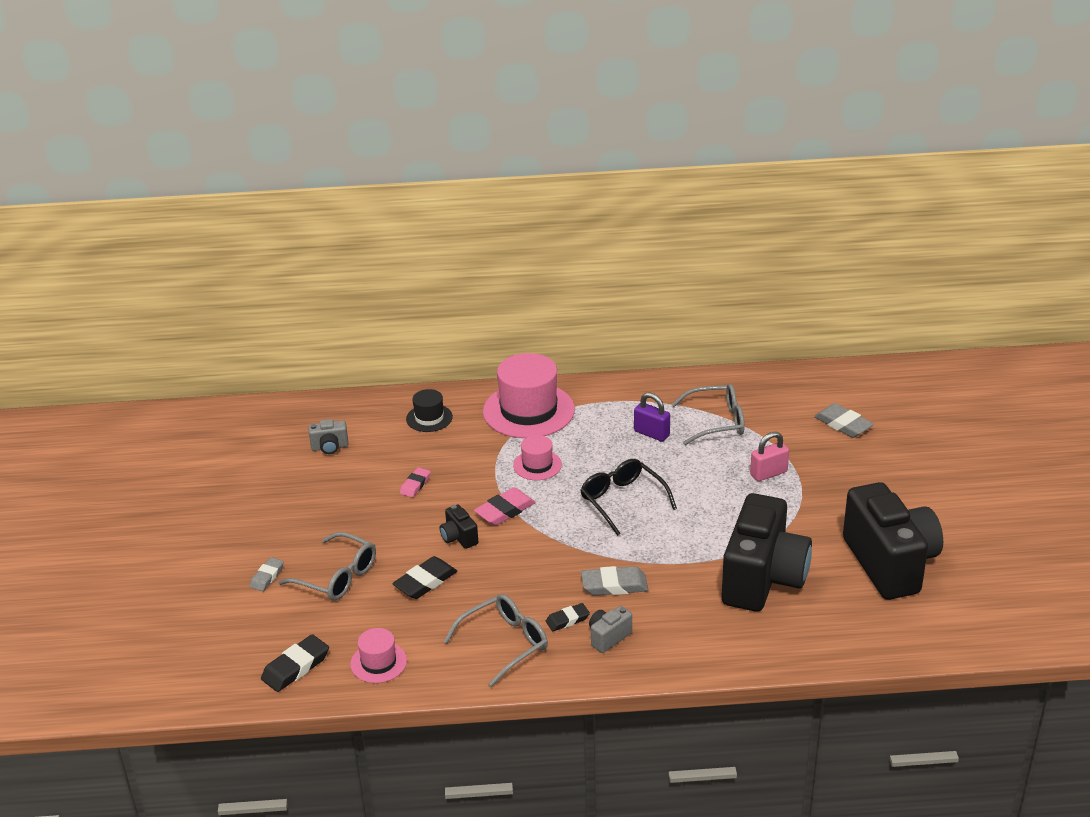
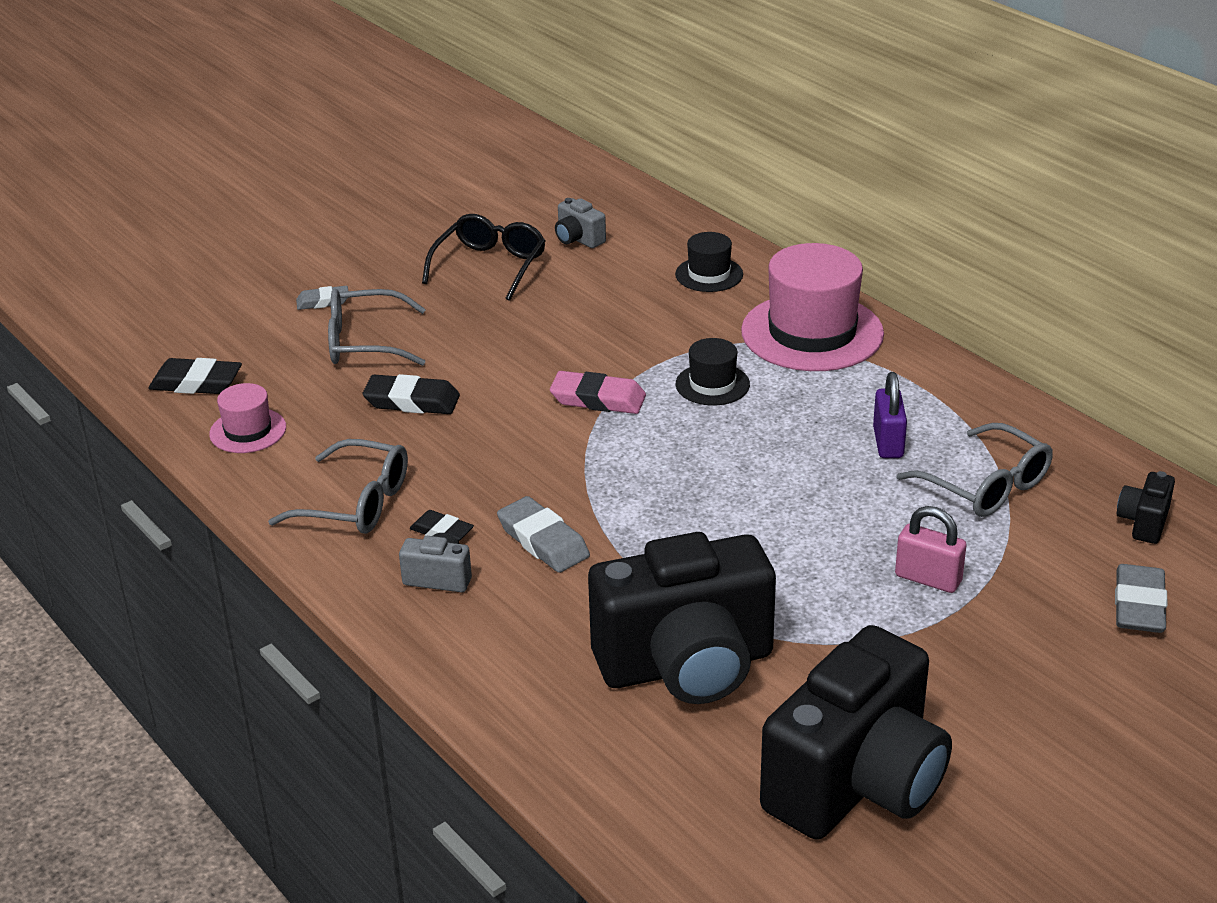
camera: 55 degrees right, 0 degrees up
grey glasses [278,532,376,601] -> grey glasses turned 90 degrees clockwise [328,289,426,366]
pink eraser [400,467,431,497] -> none
black camera [440,504,478,549] -> black camera moved to [1117,471,1175,544]
pink hat [513,435,562,480] -> black hat [676,338,750,405]
black glasses [580,459,677,536] -> black glasses moved to [422,214,545,301]

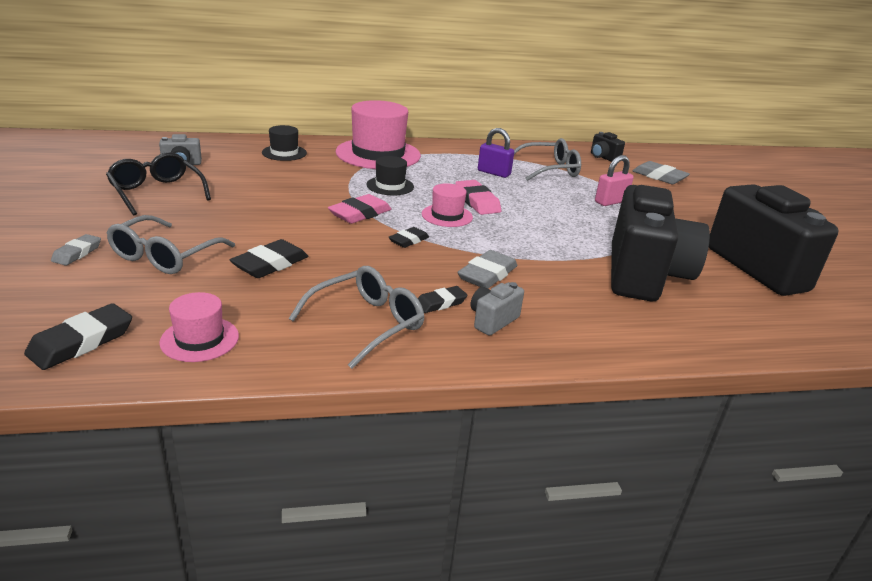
camera: 65 degrees left, 5 degrees down
grey eraser [497,496,590,573] -> grey eraser turned 45 degrees counterclockwise [457,250,517,288]
none -> black eraser [389,227,429,248]
none -> pink hat [422,183,473,227]
none -> pink eraser [455,180,501,215]

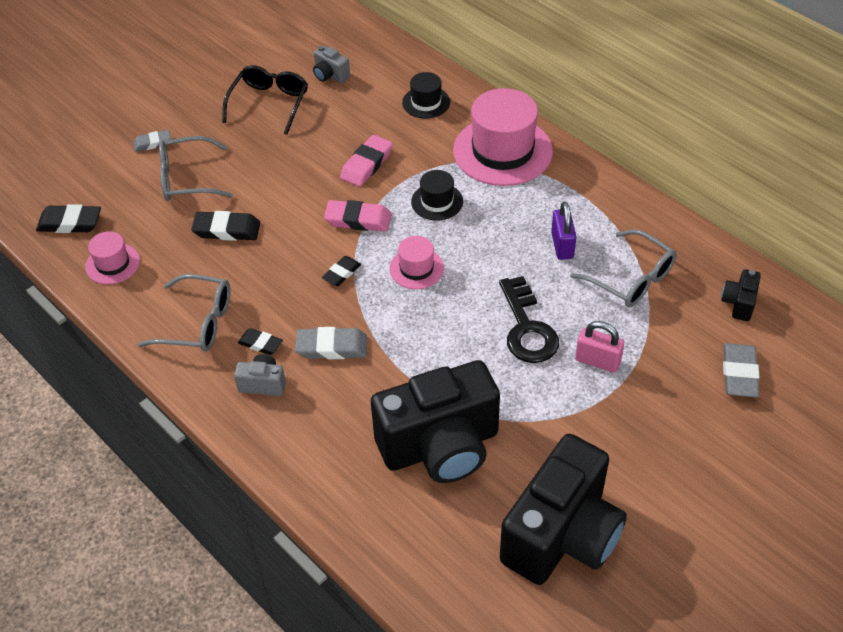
camera: 60 degrees right, 20 degrees up
black eraser [389,227,429,248] -> black eraser turned 60 degrees counterclockwise [322,256,361,286]
pink eraser [455,180,501,215] -> pink eraser moved to [340,135,393,187]
none -> black key [499,276,559,363]

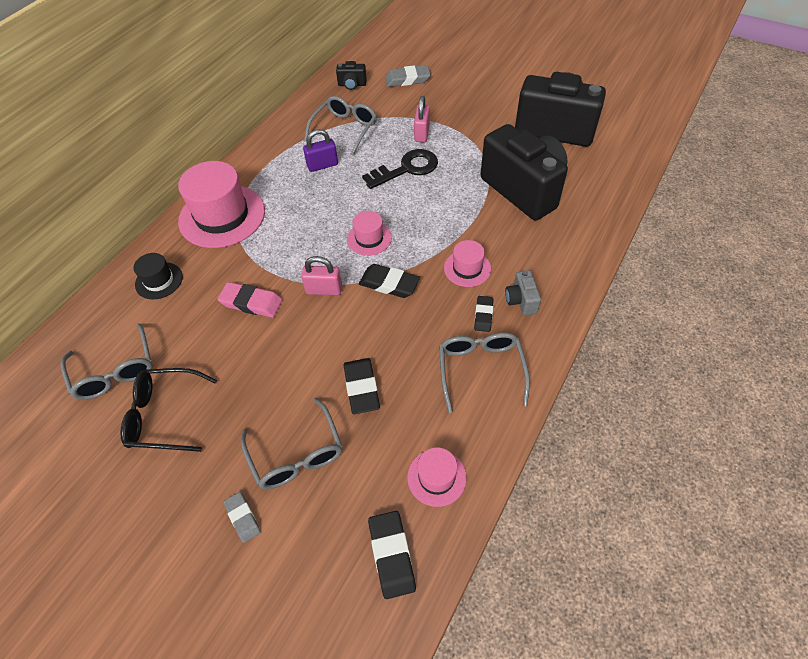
camera: 105 degrees left, 5 degrees up
grey eraser [295,327,367,359] -> pink hat [444,240,491,287]
grey camera [313,45,350,83] -> grey glasses [61,323,153,400]
black eraser [322,256,361,286] -> black eraser [359,264,420,298], size x1.59
pink eraser [324,200,392,232] -> pink padlock [301,256,342,295]
black hat [411,170,463,221] -> none

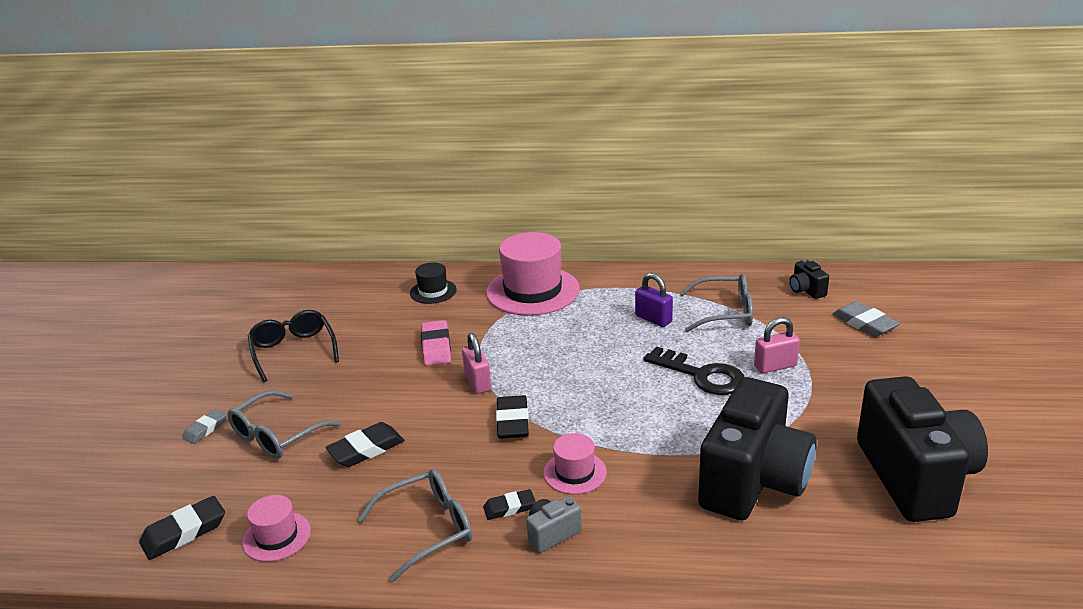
camera: 65 degrees right, 25 degrees down
grey glasses [61,323,153,400] -> none
pink hat [347,211,392,256] -> none

